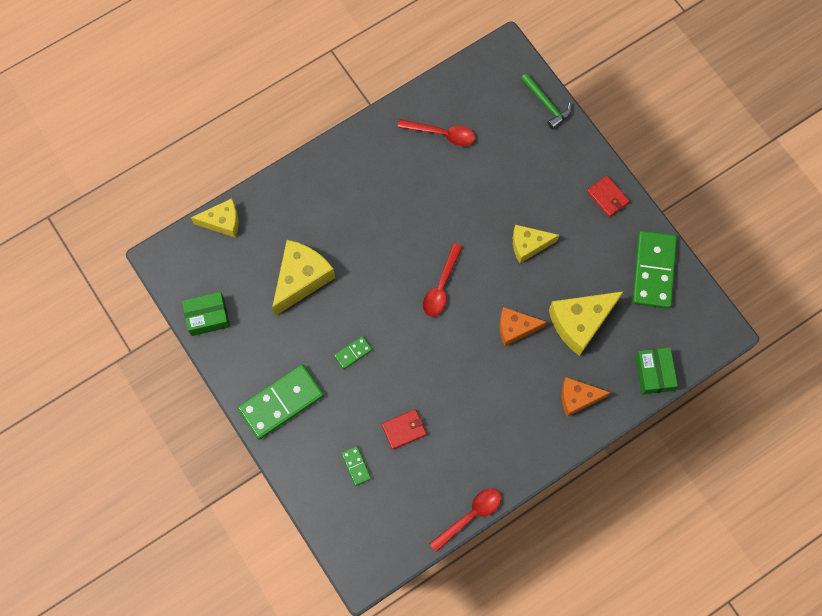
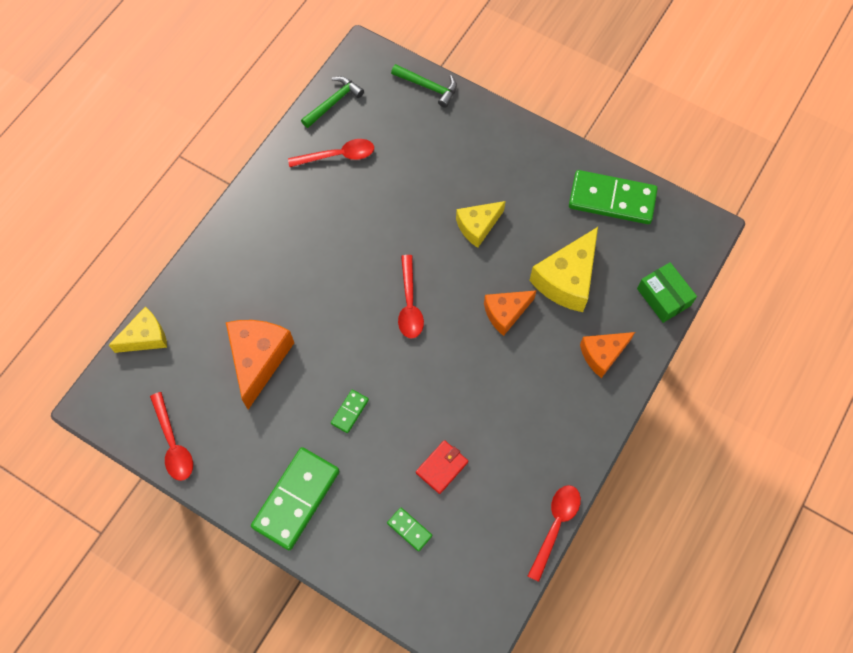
camera: 25 degrees left, 5 degrees down
green box [182,292,230,336] -> red spoon [150,392,193,481]
yellow cheese [272,240,335,316] -> orange cheese [226,320,294,410]
red wallet [587,175,630,217] -> none
green domino [632,231,677,309] -> green domino turned 60 degrees counterclockwise [569,170,658,224]
none -> green hammer [301,76,364,128]

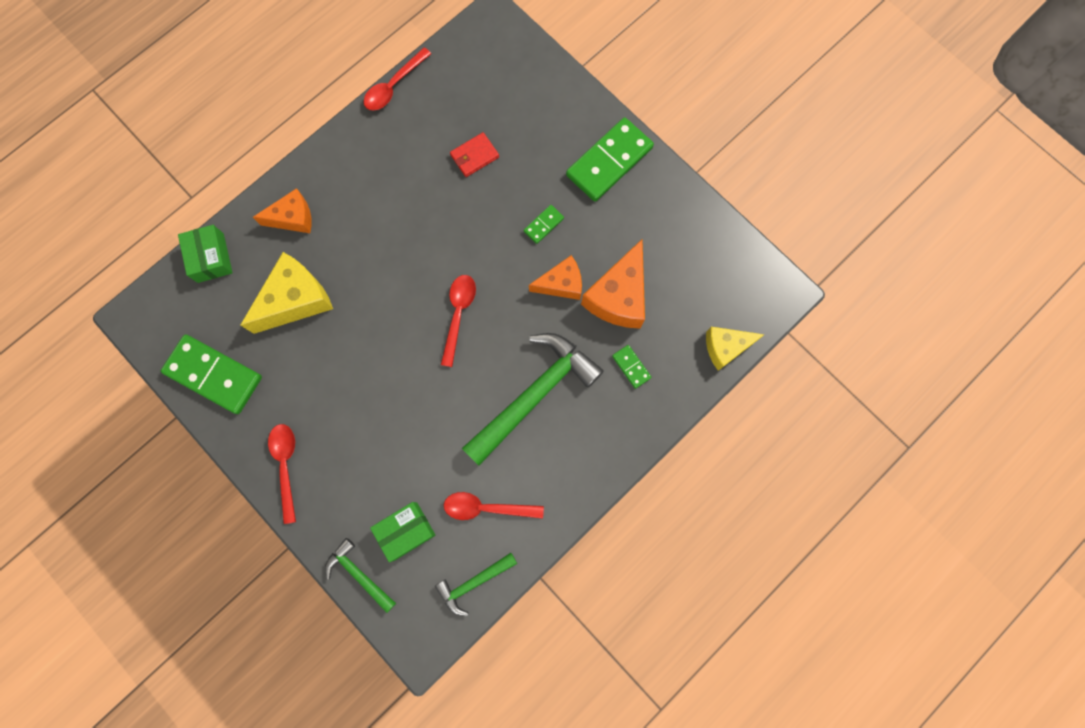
camera: 165 degrees left, 10 degrees up
red spoon [150,392,193,481] -> red spoon moved to [268,424,296,524]
green domino [387,507,432,551] -> green domino moved to [612,345,652,389]
yellow cheese [456,201,506,248] -> none
orange cheese [484,290,537,336] -> orange cheese moved to [529,255,582,300]
none -> green box [370,502,435,562]
none -> green hammer [462,333,604,466]

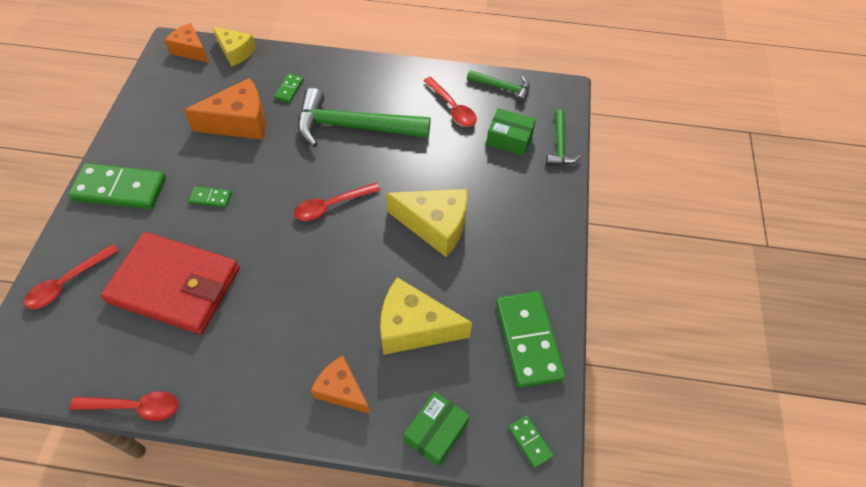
camera: 130 degrees left, 20 degrees down
red spoon [268,424,296,524] -> red spoon moved to [24,244,119,309]
red wallet [450,132,499,177] -> red wallet [101,232,240,334], size x2.46
orange cheese [529,255,582,300] -> orange cheese moved to [164,23,209,63]
none -> yellow cheese [386,189,467,257]
none -> green domino [508,415,554,468]

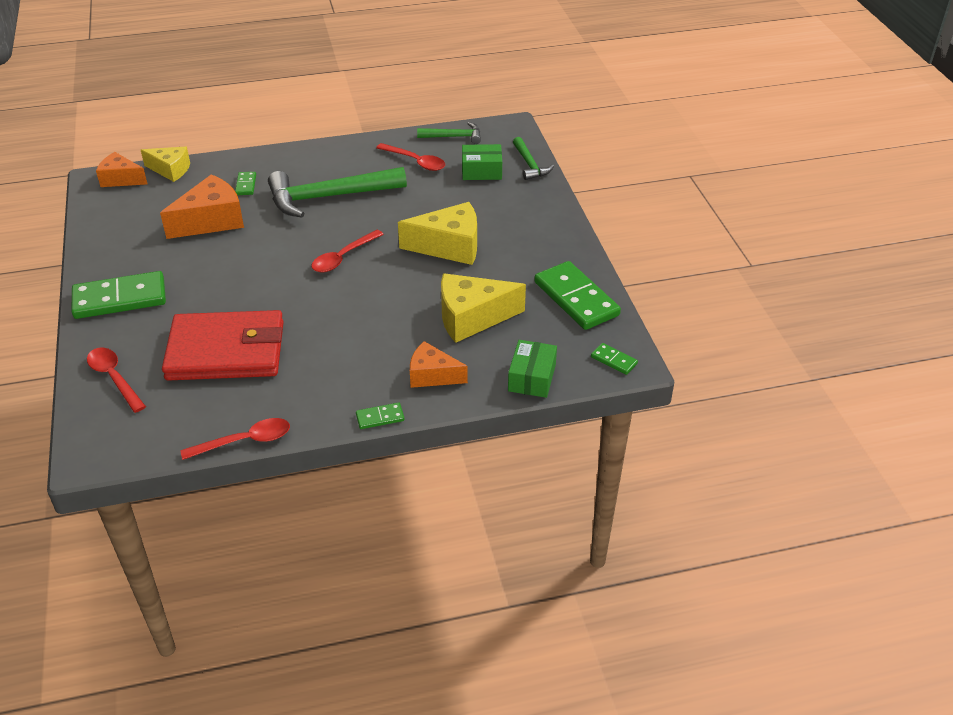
camera: 20 degrees left, 15 degrees down
red spoon [24,244,119,309] -> red spoon turned 120 degrees clockwise [87,348,146,413]
green domino [189,186,232,207] -> green domino moved to [356,403,404,429]

